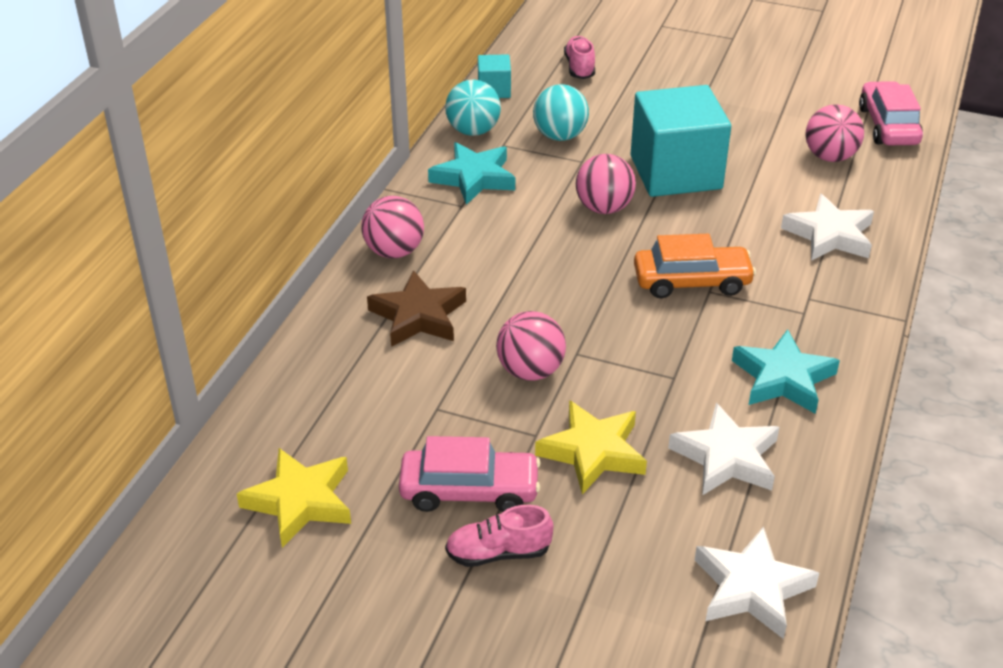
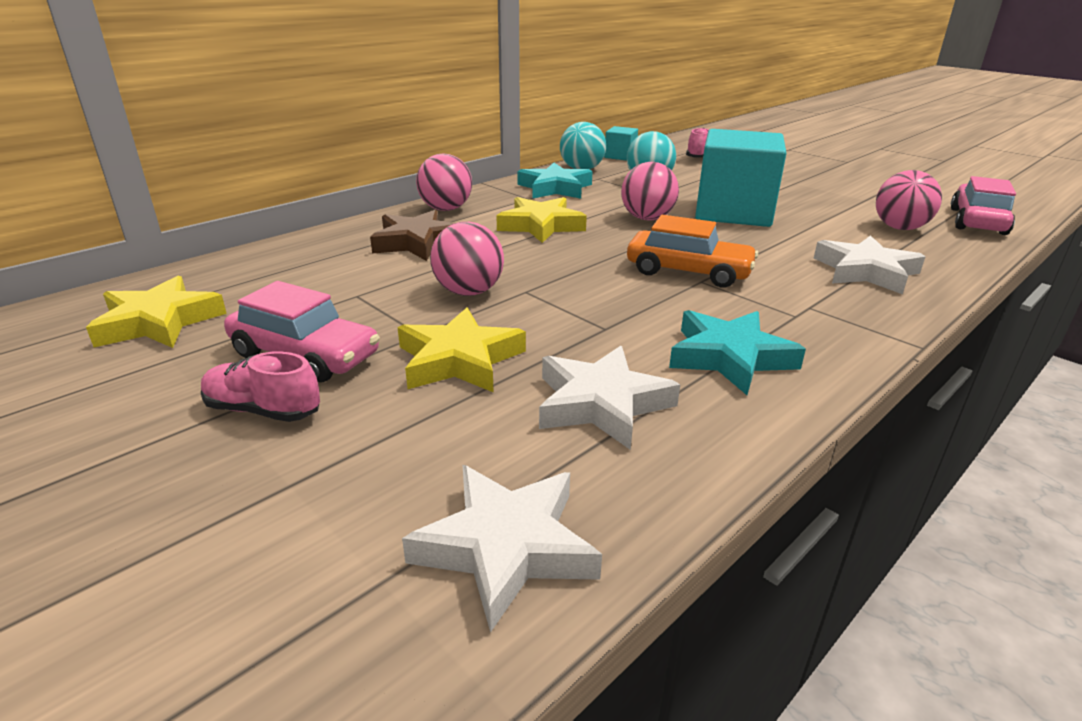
camera: 25 degrees right, 10 degrees down
none -> yellow star [496,197,587,243]

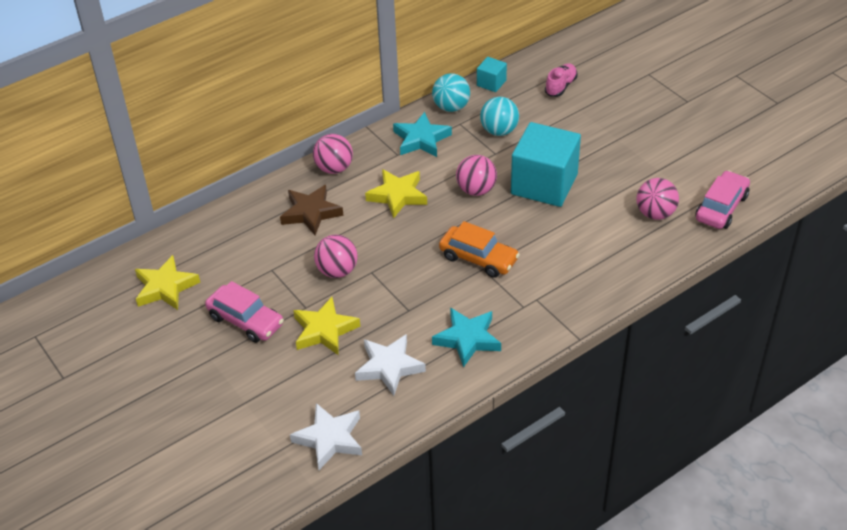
camera: 10 degrees right, 15 degrees up
pink shoe [201,352,320,422] -> none
white star [814,235,926,294] -> none

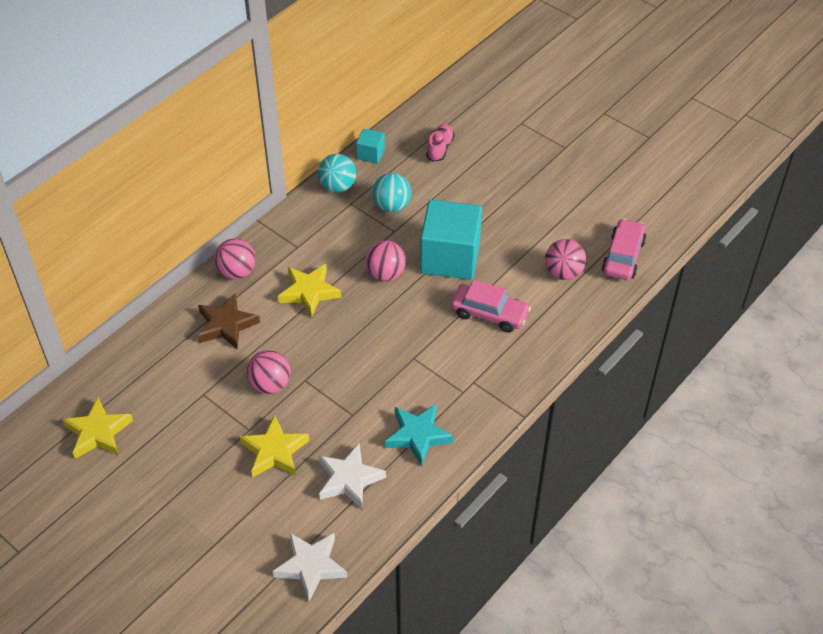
camera: 15 degrees left, 5 degrees up
pink car [205,281,284,343] -> pink car moved to [451,279,531,333]
turquoise star [393,112,452,157] -> none
orange car [439,221,520,278] -> none

